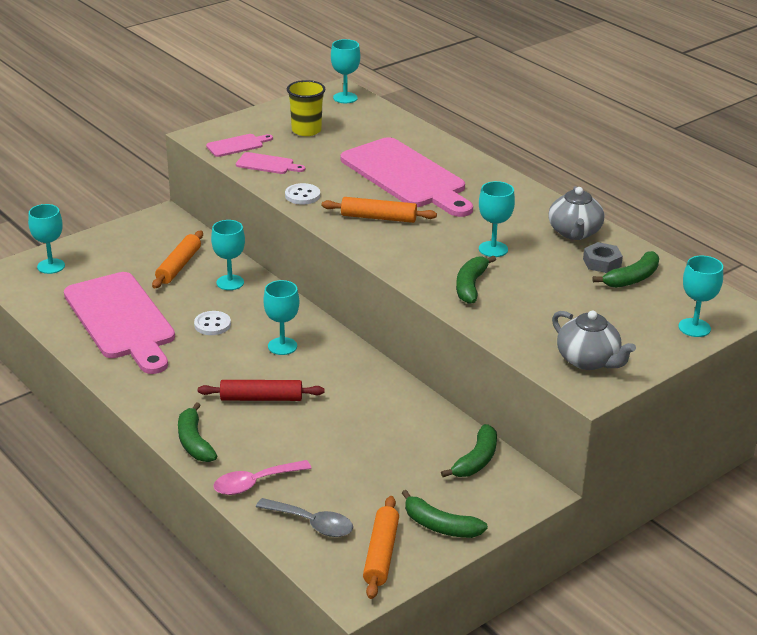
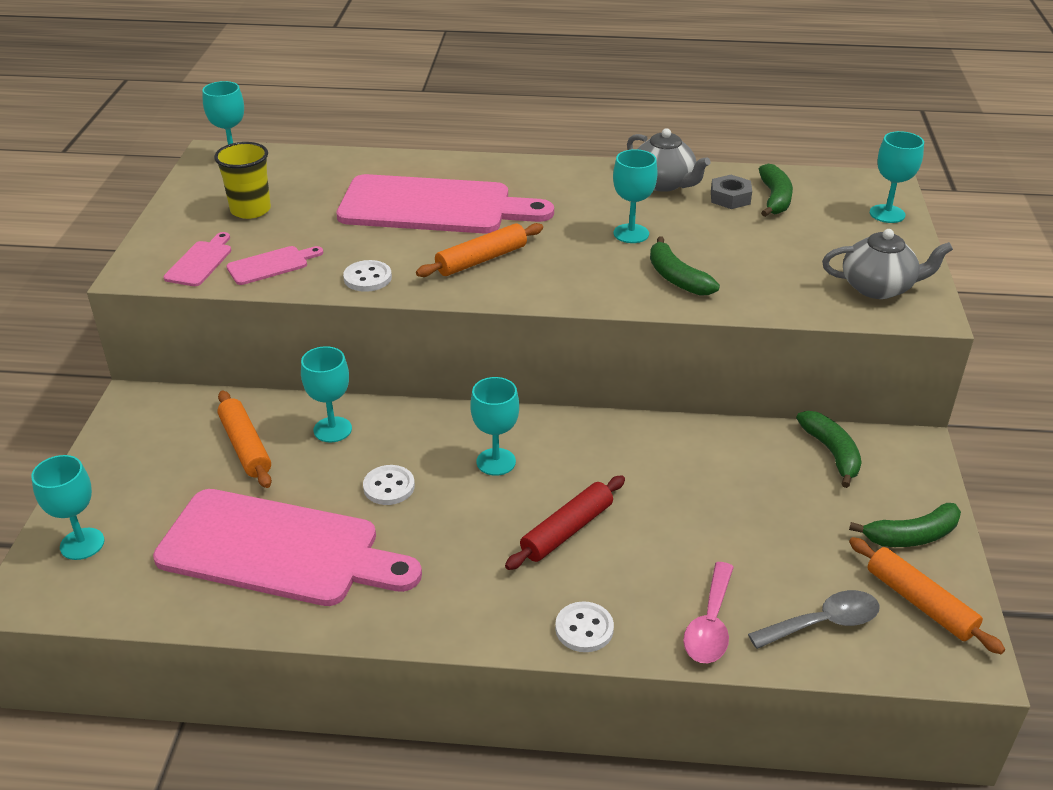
camera: 45 degrees left, 5 degrees up
green banana [178,402,217,462] -> white button [555,601,614,652]

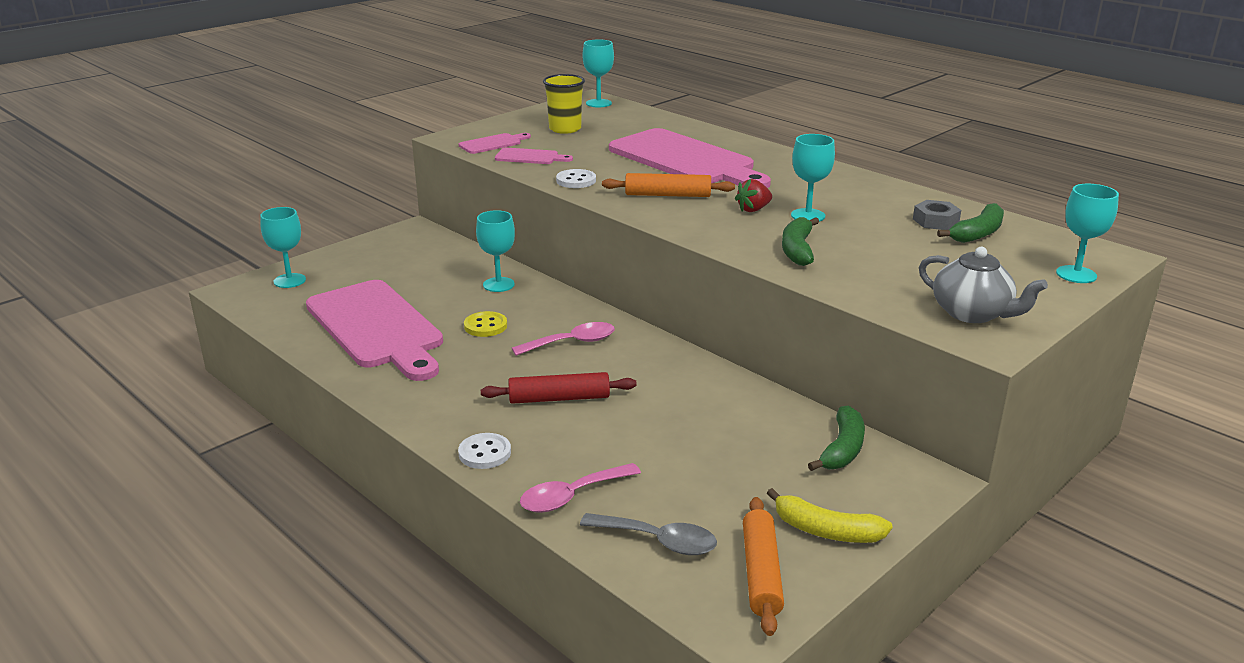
camera: 40 degrees right, 10 degrees down
orange rolling pin [217,390,272,488] -> none
white button [363,465,415,505] -> yellow button [464,311,507,337]
turquoise goblet [470,377,519,476] -> pink spoon [512,322,615,356]
grey teapot [627,128,711,192] -> none
green banana [849,503,961,547] -> yellow banana [767,488,893,543]
none -> red strawberry [735,179,772,212]

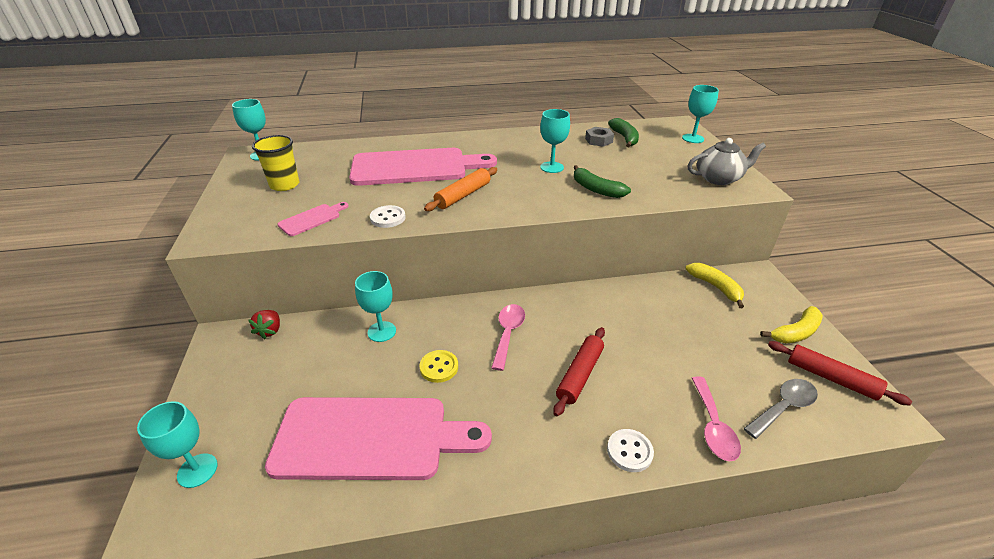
camera: 55 degrees left, 10 degrees up
pink cutting board [459,133,531,154] -> none
red strawberry [735,179,772,212] -> red strawberry moved to [249,310,280,339]
orange rolling pin [743,497,784,636] -> red rolling pin [768,341,912,405]
green banana [808,406,865,471] -> yellow banana [685,263,744,308]

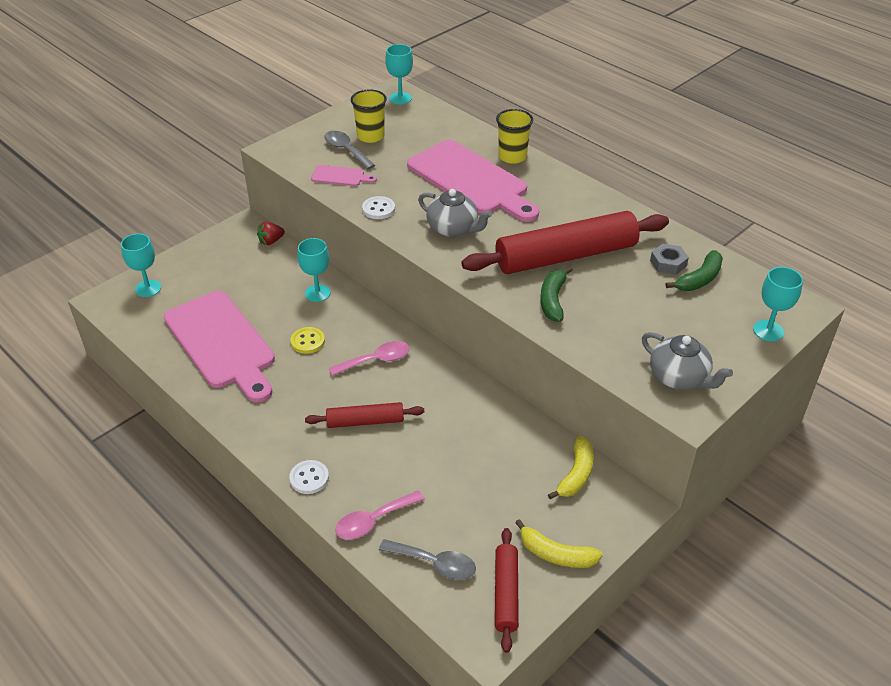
camera: 55 degrees right, 5 degrees up
orange rolling pin [424,167,497,211] -> grey teapot [418,189,492,237]
turquoise goblet [540,109,570,173] -> red rolling pin [462,211,669,274]
none -> grey spoon [324,131,375,169]
none -> yellow cup [496,109,533,164]

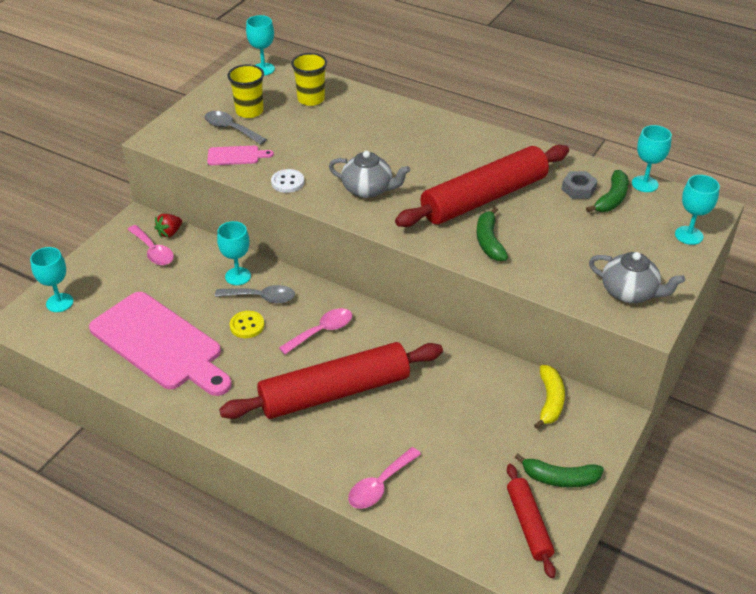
camera: 15 degrees left, 0 degrees up
white button [289,460,329,494] -> none
red rolling pin [305,402,424,428] -> red rolling pin [219,342,443,419], size x1.96
grey spoon [379,539,476,580] -> grey spoon moved to [215,285,295,303]
pink cutting board [407,140,539,222] -> none
yellow cup [496,109,533,164] -> yellow cup moved to [291,53,327,106]
yellow banana [515,519,603,568] -> green banana [515,454,604,488]
none -> pink spoon [127,225,174,265]
none -> turquoise goblet [632,125,672,192]

